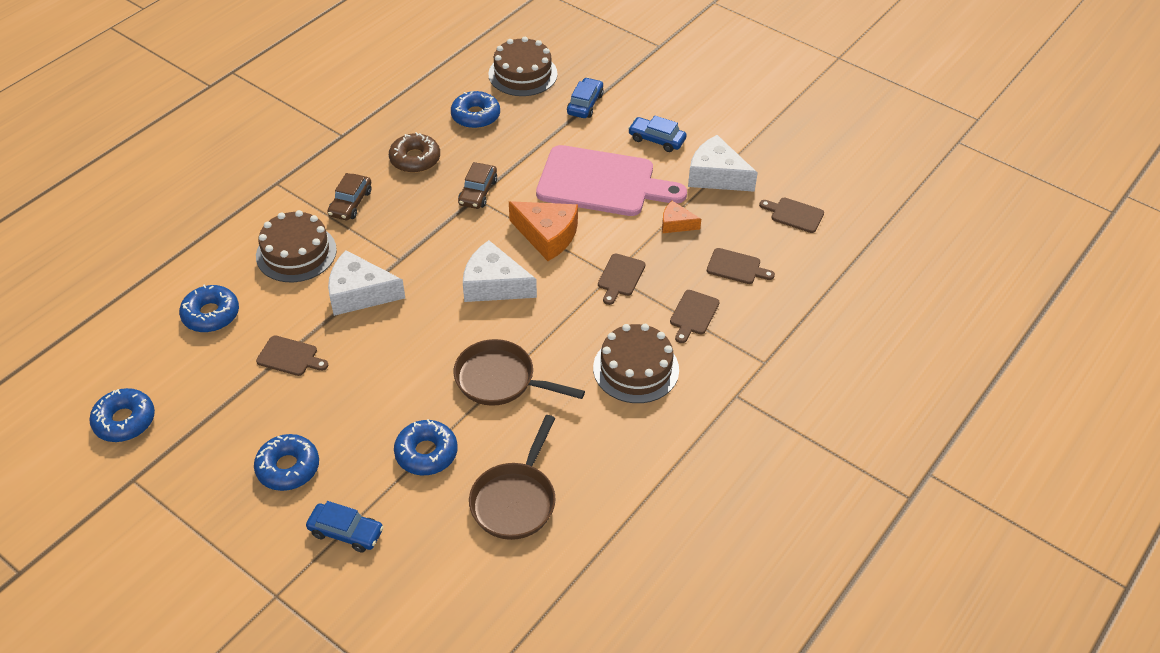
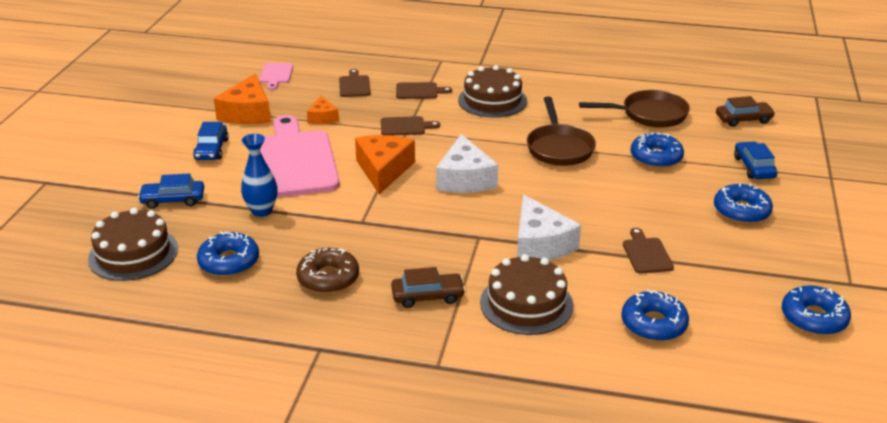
camera: 115 degrees left, 15 degrees down
brown car [458,162,497,209] -> brown car moved to [716,96,775,127]
white cheese [688,135,758,192] -> orange cheese [214,74,271,124]
brown cutting board [759,198,824,233] -> pink cutting board [259,63,293,90]
none -> blue vase [241,134,278,217]

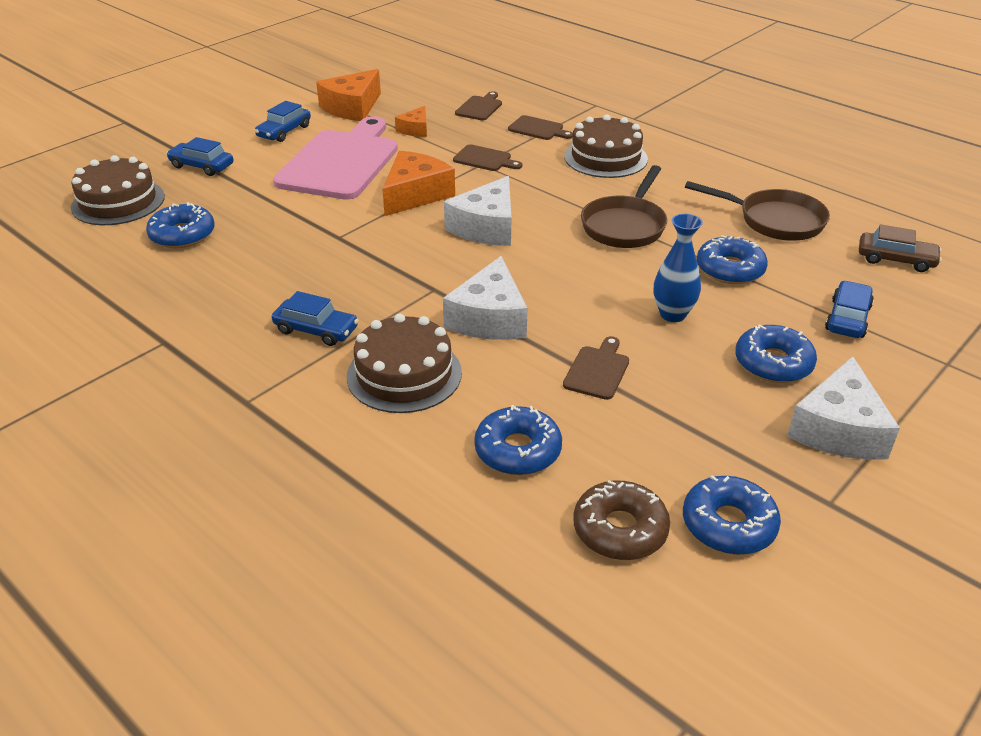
camera: 30 degrees right, 5 degrees up
blue vase [241,134,278,217] -> blue vase moved to [654,214,703,322]
pink cutting board [259,63,293,90] -> none
brown donut [296,248,359,294] -> brown donut moved to [573,480,670,560]
brown car [391,267,465,308] -> blue car [272,291,359,346]
none -> white cheese [787,356,900,460]

